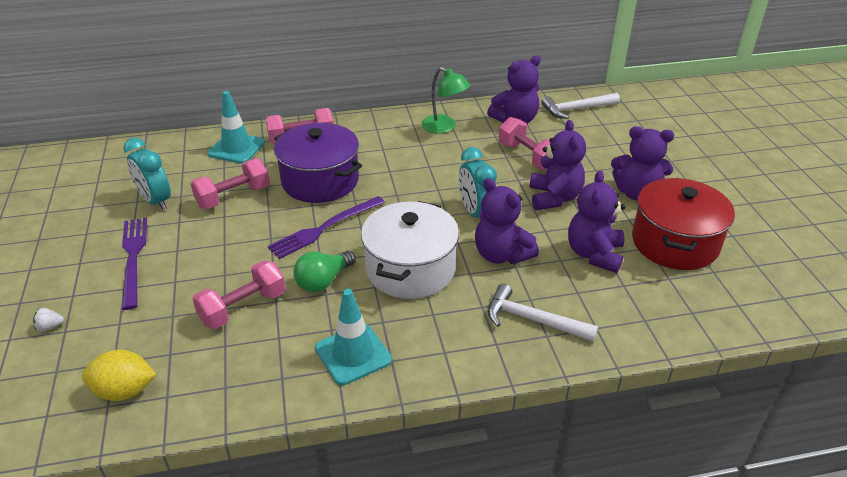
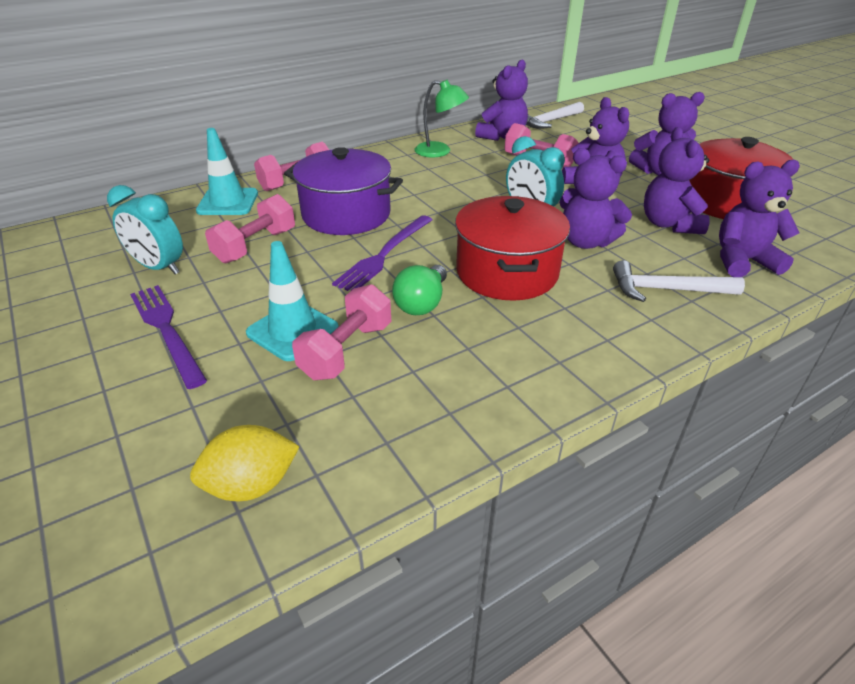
camera: 20 degrees left, 0 degrees up
white strawberry [33,308,64,331] -> none
turquoise traffic cone [315,289,392,385] -> turquoise traffic cone moved to [246,241,339,361]
white pot [361,201,459,299] -> red pot [455,196,570,301]
none -> purple teddy bear [719,159,800,277]

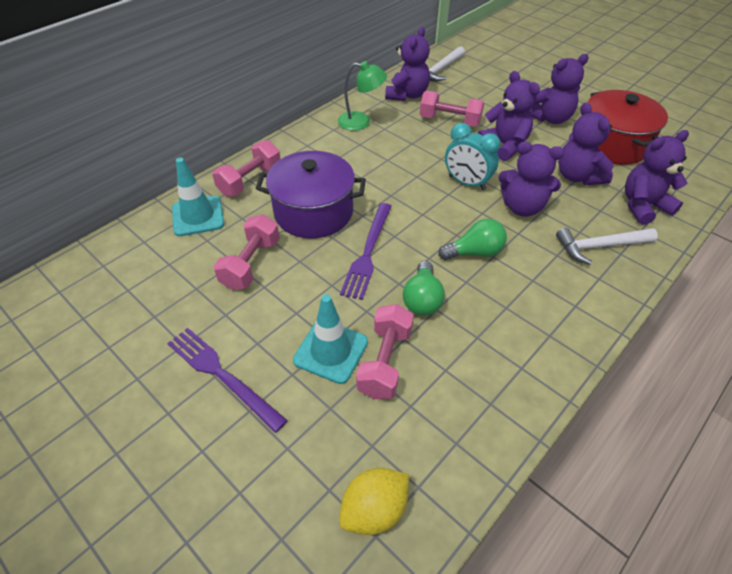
camera: 15 degrees left, 10 degrees up
turquoise clock [107,185,183,274] -> none
red pot [455,196,570,301] -> green light bulb [438,219,507,260]

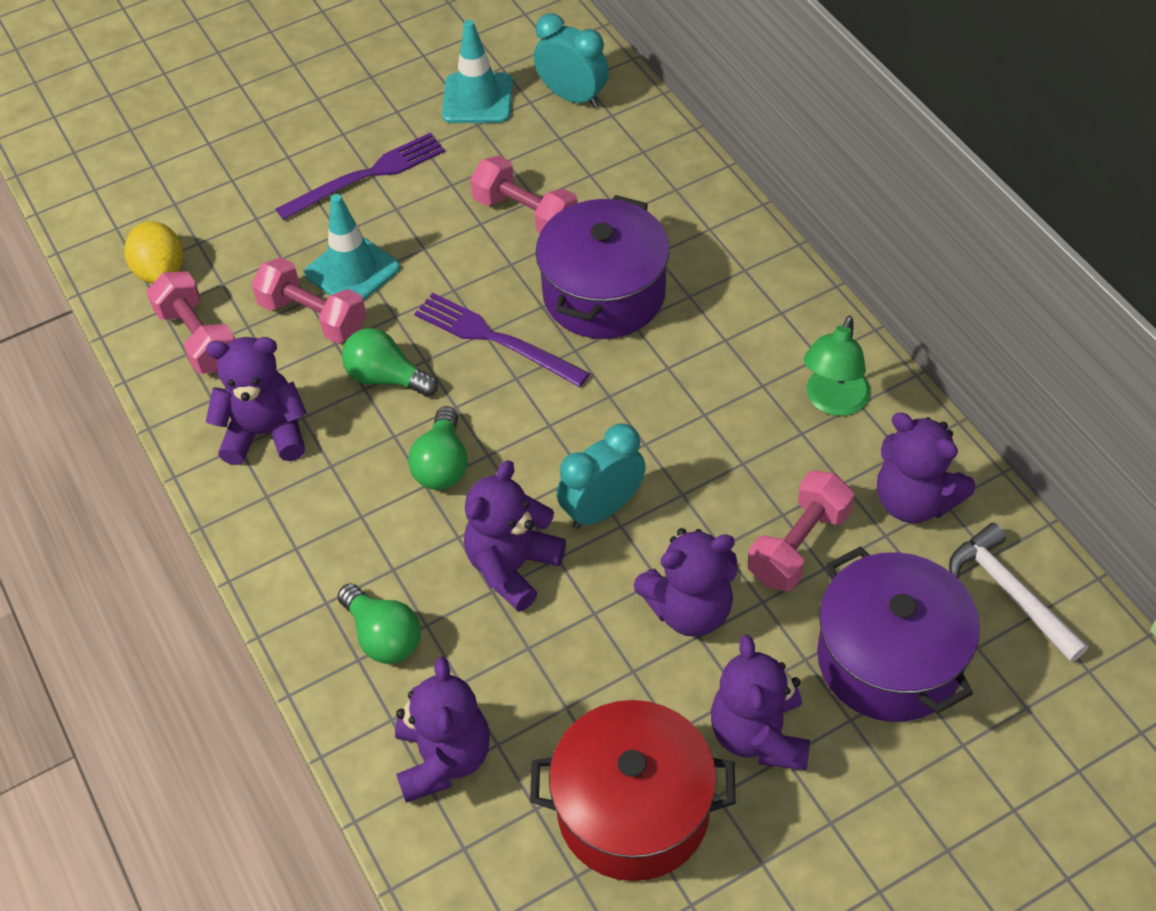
camera: 110 degrees right, 5 degrees up
turquoise traffic cone [172,157,224,236] -> turquoise traffic cone moved to [442,20,513,123]
pink dumbbell [212,140,281,196] -> pink dumbbell moved to [146,272,235,374]
white hammer [556,228,658,265] -> green light bulb [337,583,421,664]
purple teddy bear [558,102,614,185] -> purple teddy bear moved to [206,337,307,465]
none -> turquoise clock [534,14,609,108]
none -> purple pot [817,546,980,722]

